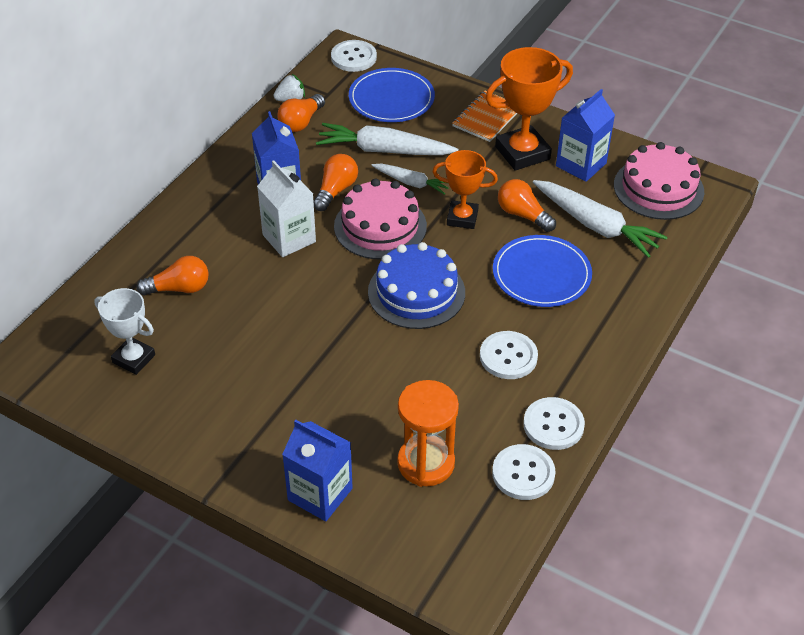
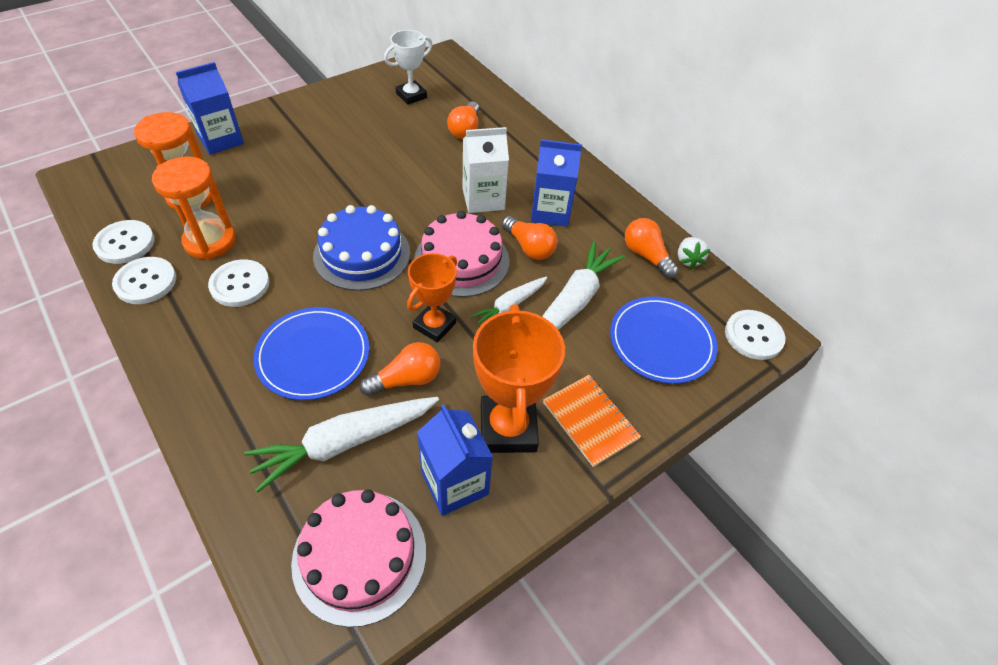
camera: 110 degrees right, 5 degrees up
none -> orange hourglass [152,157,236,260]

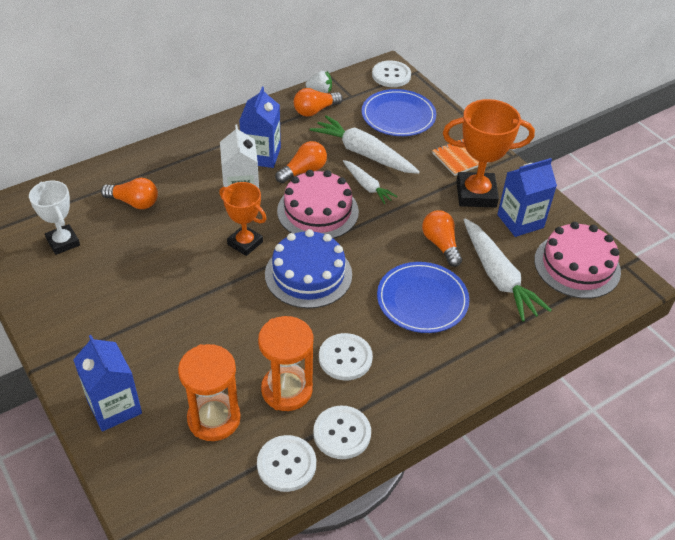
camera: 85 degrees left, 5 degrees down
orange trophy [407,253,457,343] -> orange trophy moved to [219,182,266,256]

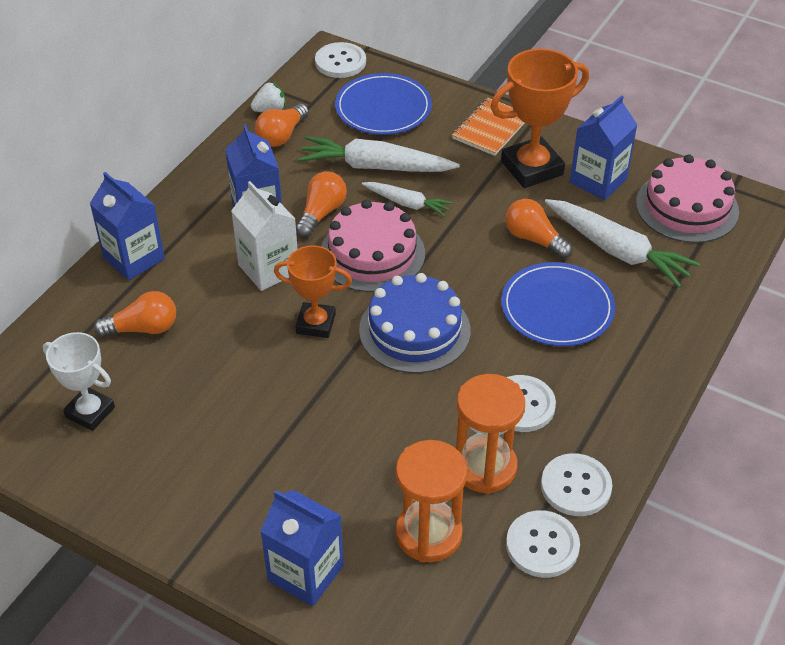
camera: 25 degrees left, 0 degrees up
none -> blue carton [90,172,165,280]

